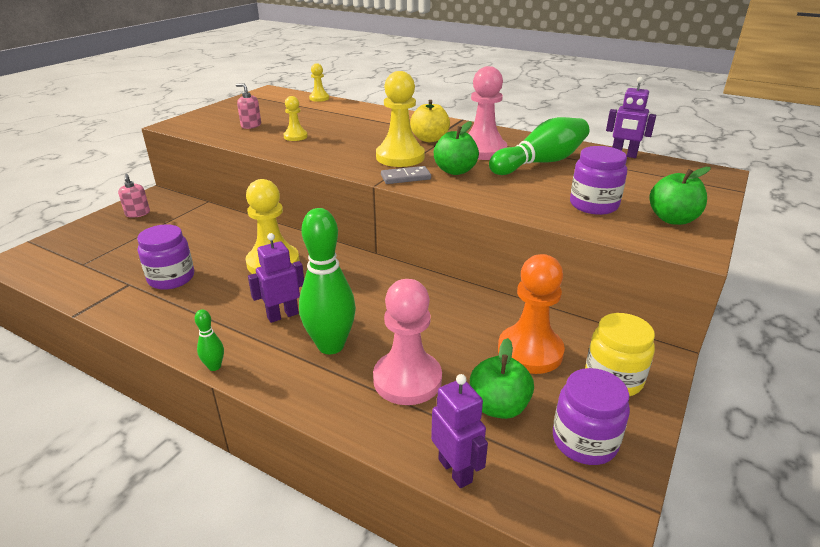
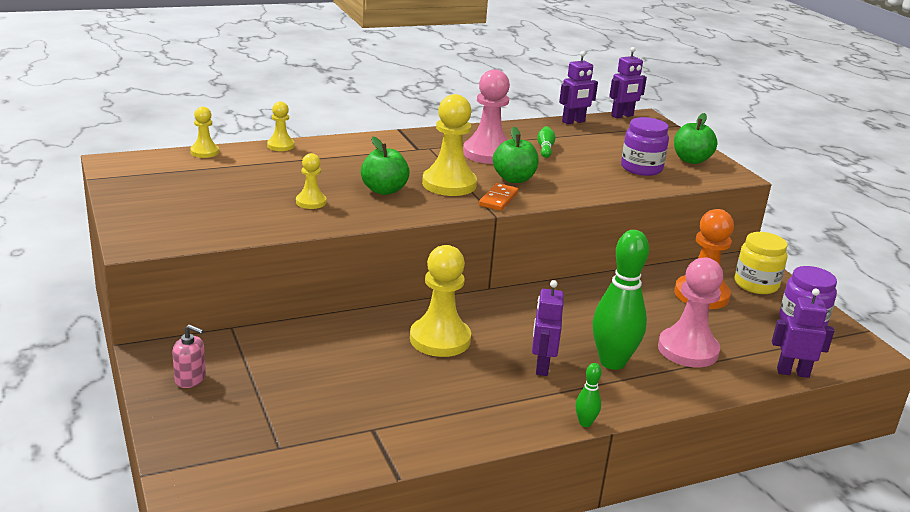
camera: 55 degrees left, 5 degrees down
purple jar [137,224,194,290] -> none
pink soap dispenser [236,83,261,129] -> none
grey domino [381,166,431,184] -> orange domino [479,183,518,211]
yellow apple [410,100,450,143] -> none
green apple [470,338,534,419] -> green apple moved to [361,136,410,195]
green bowling pin [489,117,589,175] -> green bowling pin [537,126,556,158], size x0.44
none -> yellow pawn [267,101,295,151]
none -> purple robot [609,47,647,118]

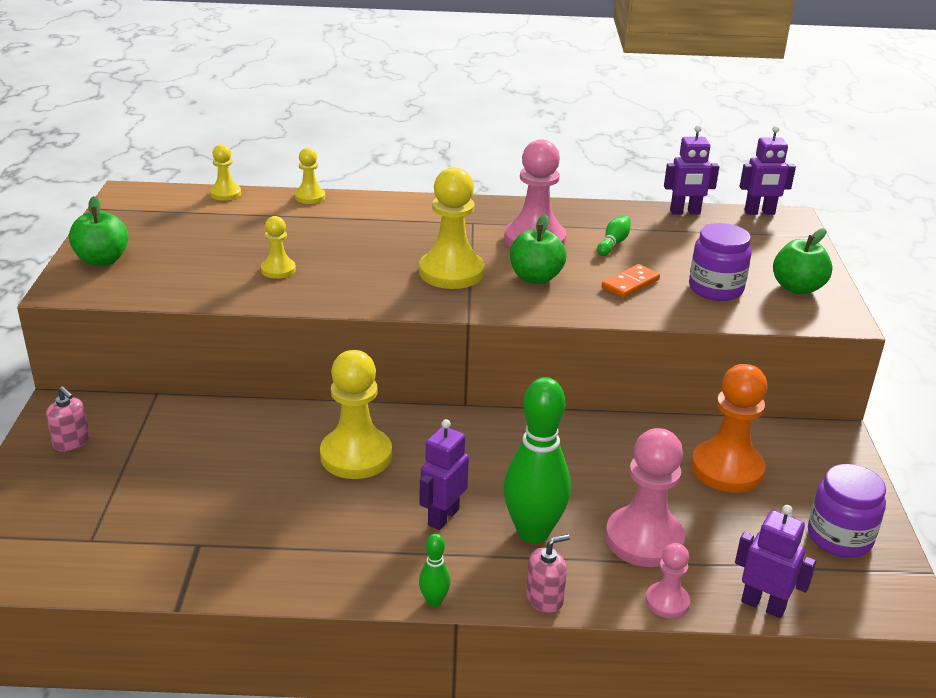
camera: 25 degrees right, 5 degrees up
green apple [361,136,410,195] -> green apple moved to [69,196,129,266]
orange domino [479,183,518,211] -> orange domino moved to [602,264,660,298]
yellow jar [735,232,788,294] -> none
none -> pink soap dispenser [526,534,570,613]
none -> pink pawn [646,543,690,618]

